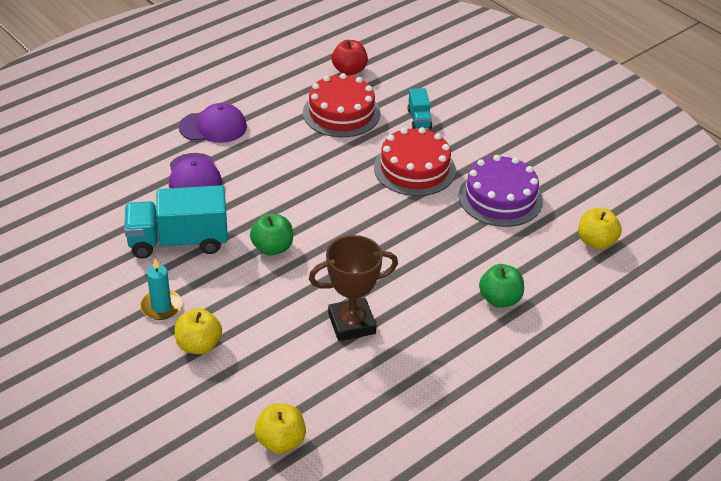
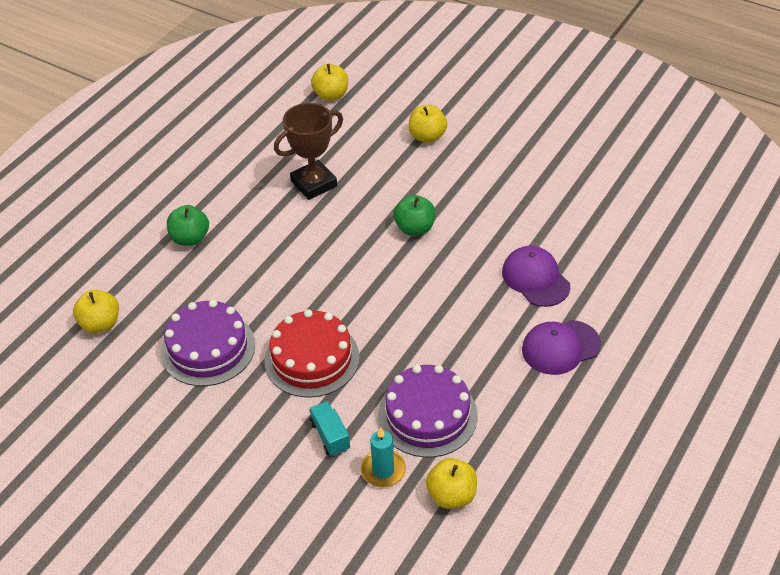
camera: 165 degrees right, 5 degrees up
turquoise truck [124,185,228,259] -> none
turquoise candle [140,258,182,320] -> turquoise candle moved to [360,428,406,487]
red cake [303,73,381,137] -> purple cake [378,365,478,457]
red apple [332,40,368,75] -> yellow apple [426,458,477,509]

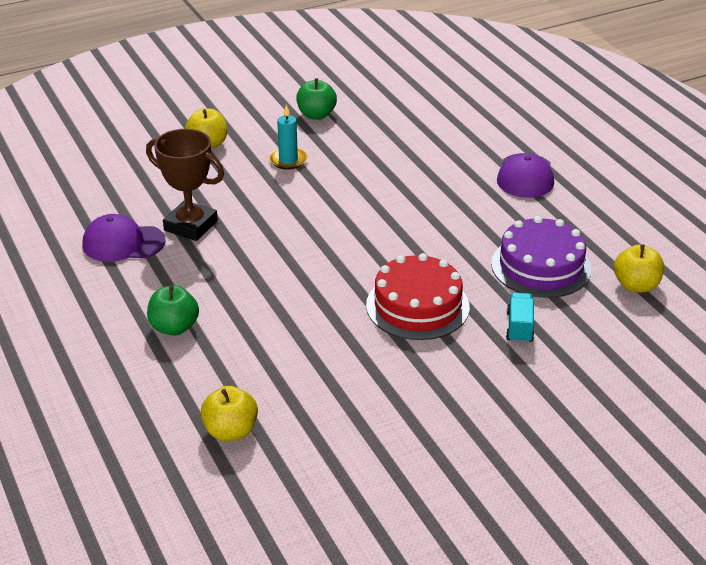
camera: 60 degrees left, 10 degrees down
purple cake [161,300,255,386] -> none
brown trophy [274,103,343,200] -> brown trophy turned 60 degrees counterclockwise [146,129,224,241]
turquoise truck [309,401,350,456] -> turquoise truck turned 90 degrees clockwise [506,292,534,343]
yellow apple [311,64,348,101] -> none
turquoise candle [360,428,406,487] -> turquoise candle moved to [269,105,308,170]
green apple [394,195,436,236] -> green apple moved to [296,78,337,120]
purple cap [502,246,570,307] -> purple cap moved to [82,214,165,262]

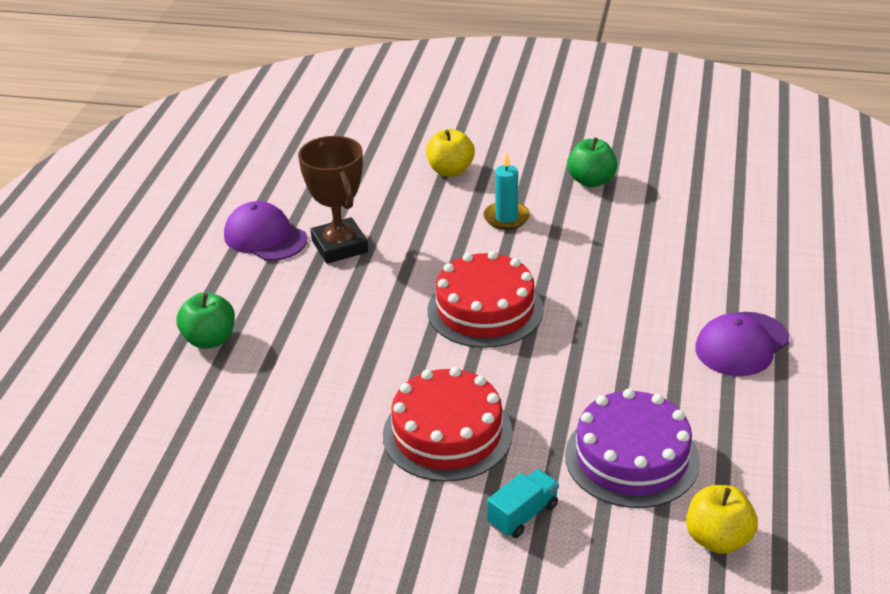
camera: 40 degrees right, 0 degrees up
yellow apple [201,386,258,441] -> none
none -> red cake [428,251,544,348]

